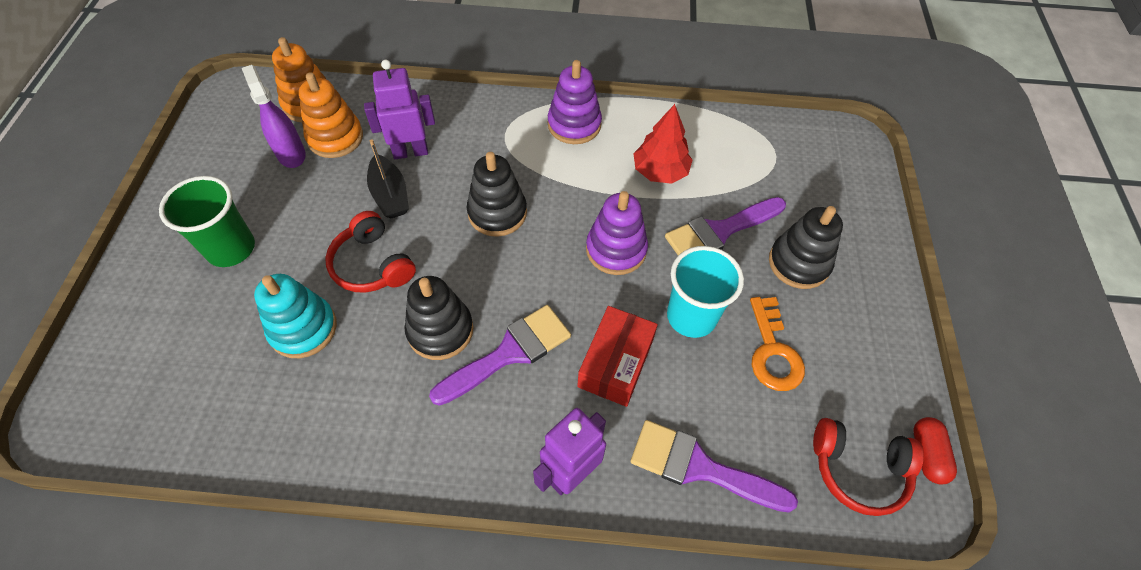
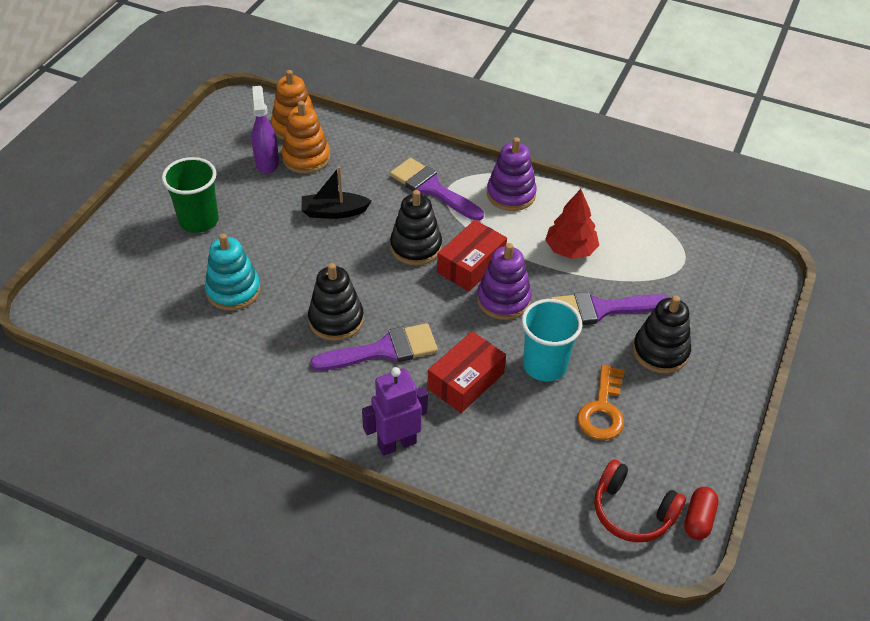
camera: 20 degrees right, 10 degrees down
red headphones [325,211,416,293] -> none
purple robot [364,60,435,159] -> none
black boat [367,139,409,218] -> black boat turned 90 degrees clockwise [301,166,371,219]
purple brush [630,420,798,513] -> purple brush moved to [390,158,484,221]
none -> red box [437,220,507,291]

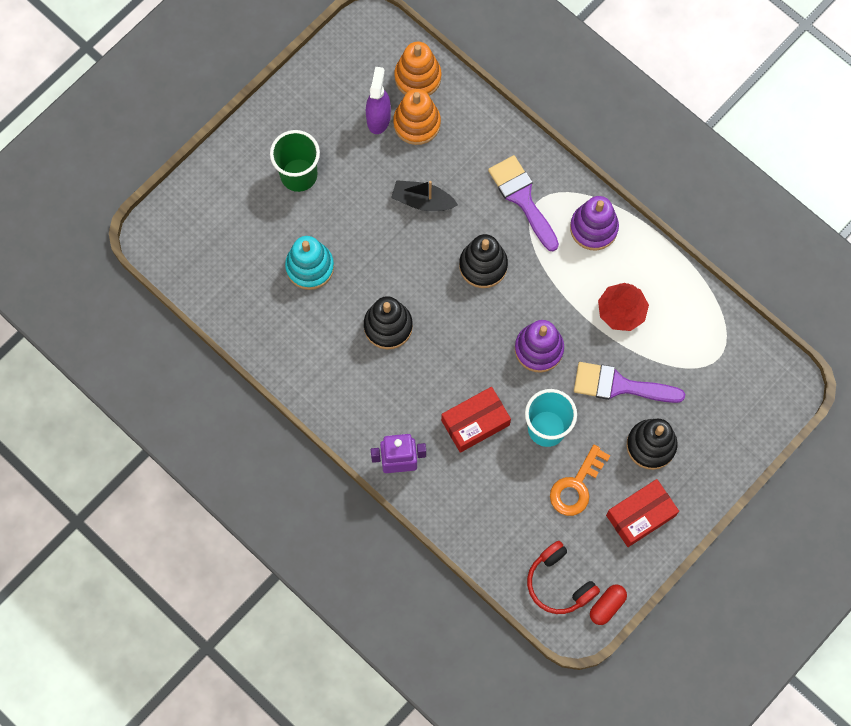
camera: 20 degrees right, 25 degrees up
purple brush [310,323,438,371] -> none
red box [437,220,507,291] -> red box moved to [606,479,679,547]

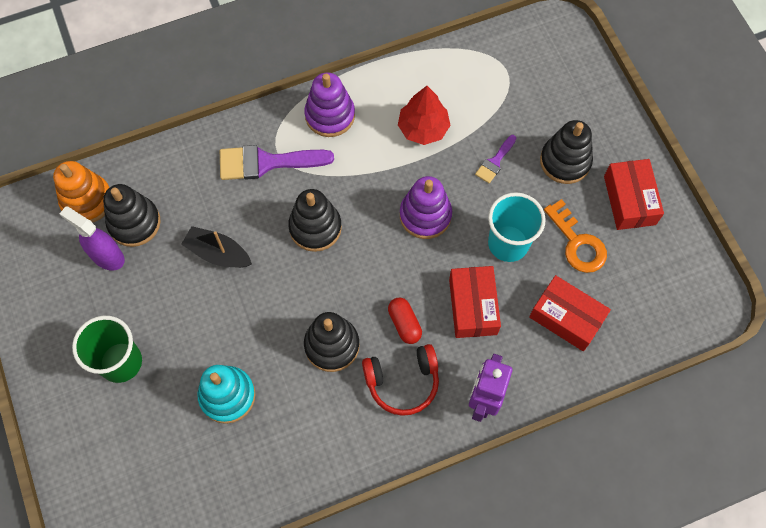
camera: 65 degrees left, 5 degrees down
black boat [391,180,458,211] -> black boat turned 75 degrees clockwise [181,226,252,268]
orange stacking toy [393,89,441,145] -> black stacking toy [103,184,160,247]
red headphones [527,541,600,614] -> red headphones moved to [362,344,439,416]
purple brush [574,362,685,403] -> purple brush [475,135,516,183], size x0.52
red capsule [590,585,627,625] -> red capsule moved to [388,298,422,344]
none -> red box [529,275,611,351]

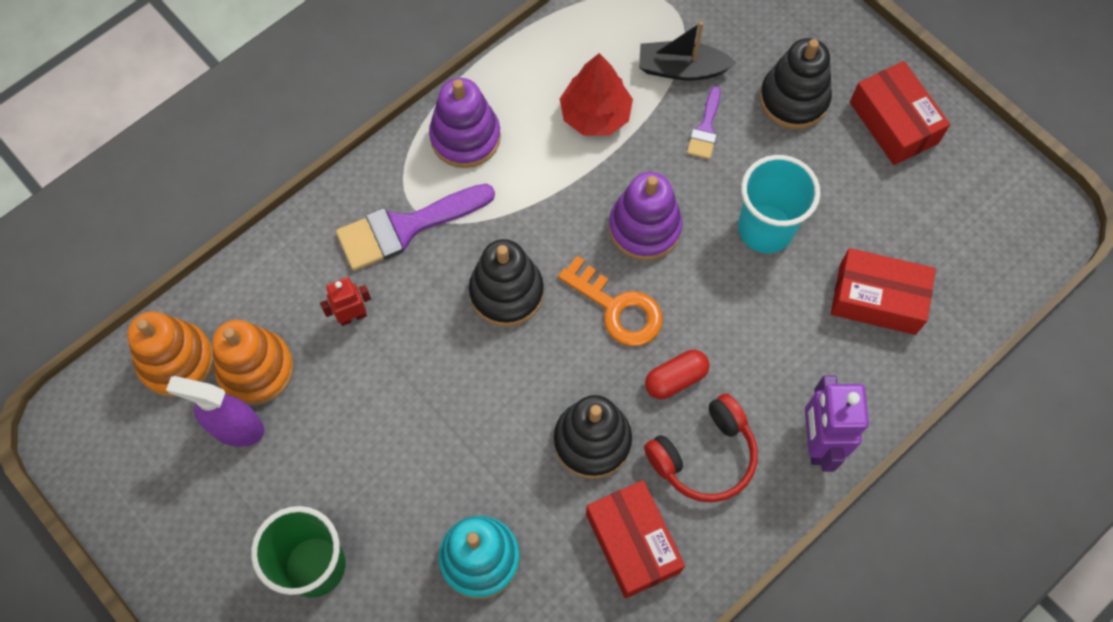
camera: 20 degrees left, 0 degrees up
black stacking toy [103,184,160,247] -> orange stacking toy [212,320,294,405]
black boat [181,226,252,268] -> black boat moved to [639,22,736,80]
red capsule [388,298,422,344] -> red capsule turned 75 degrees counterclockwise [645,350,709,399]
red box [449,266,501,338] -> red box moved to [586,480,685,599]
orange key [544,199,607,273] -> orange key moved to [558,256,663,346]
none -> red robot [320,277,371,326]

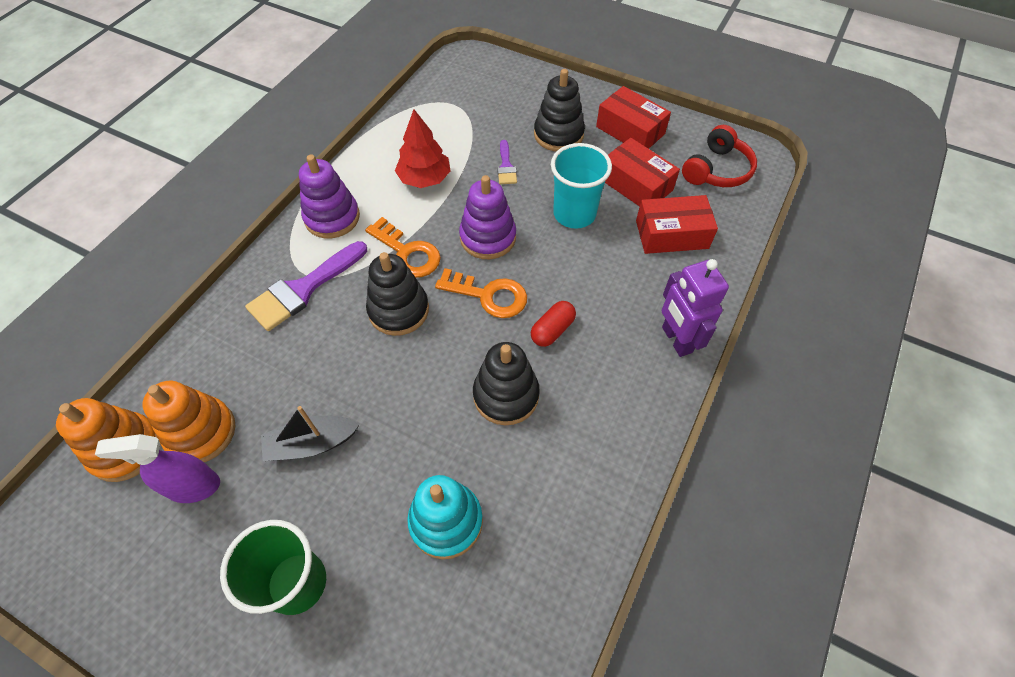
camera: 20 degrees left, 10 degrees down
red robot [320,277,371,326] -> none
red box [586,480,685,599] -> red box moved to [605,138,680,207]
black boat [639,22,736,80] -> black boat moved to [261,406,360,461]
red headphones [644,394,758,503] -> red headphones moved to [682,125,757,187]
none -> orange key [365,217,441,278]

